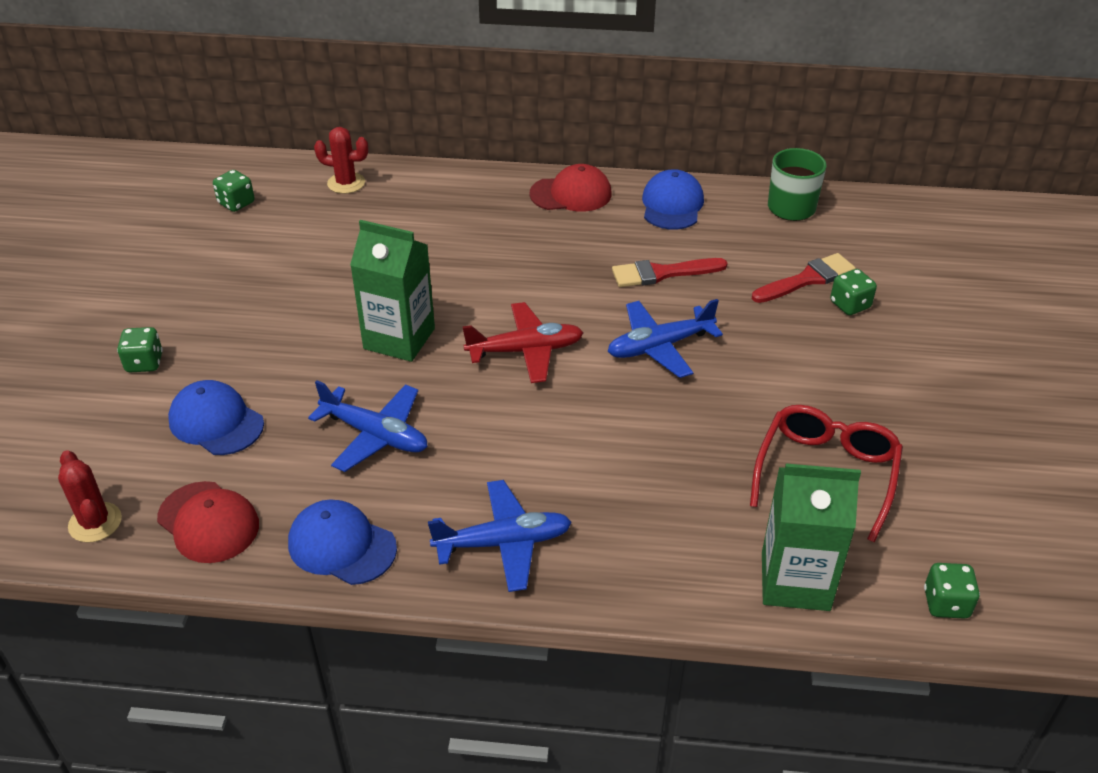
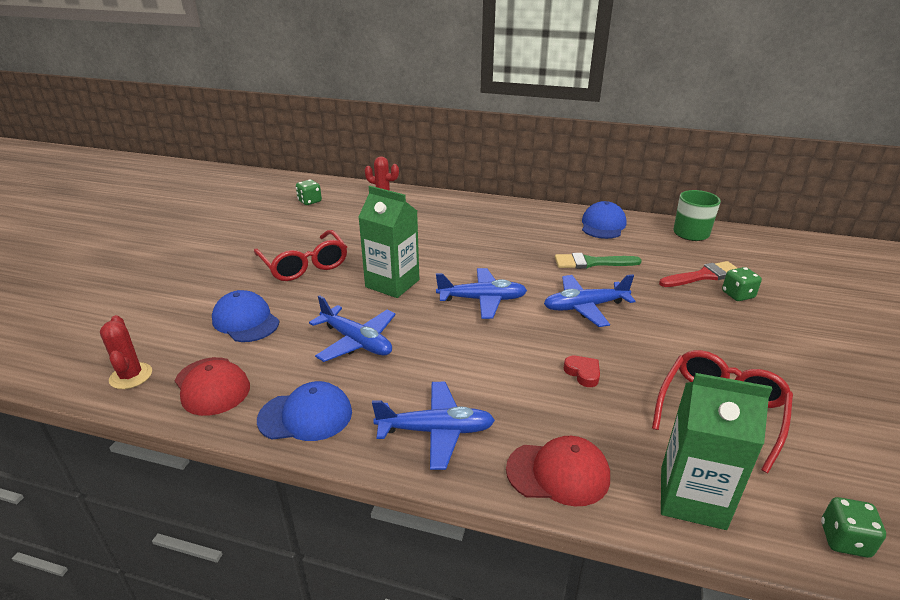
camera: 10 degrees right, 10 degrees down
green dice [117,327,163,372] -> none
blue cap [288,499,397,585] -> blue cap turned 135 degrees clockwise [257,381,352,441]
red plane [462,302,583,383] -> blue plane [436,268,527,319]
red cap [529,164,612,212] -> red cap moved to [506,436,610,506]
red brush [612,258,728,287] -> green brush [555,253,642,269]
none -> red glasses [254,230,347,281]
none -> red heart [564,356,600,387]

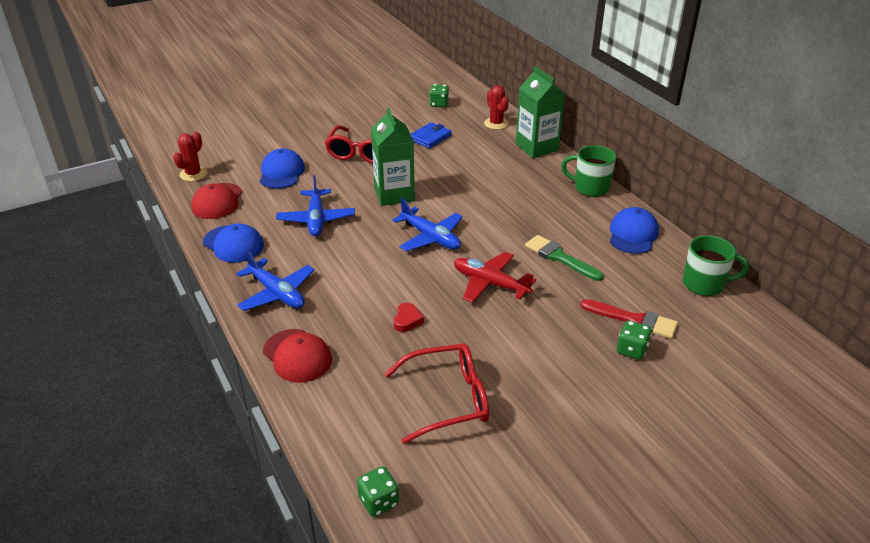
camera: 45 degrees right, 5 degrees up
blue plane [544,274,636,327] -> red plane [454,252,536,303]
blue cap [582,201,626,239] -> blue cap turned 45 degrees counterclockwise [610,207,659,254]
green carton [661,373,772,530] -> green carton moved to [516,66,565,158]
none -> blue wallet [410,122,452,149]
none -> green mug [561,145,616,197]

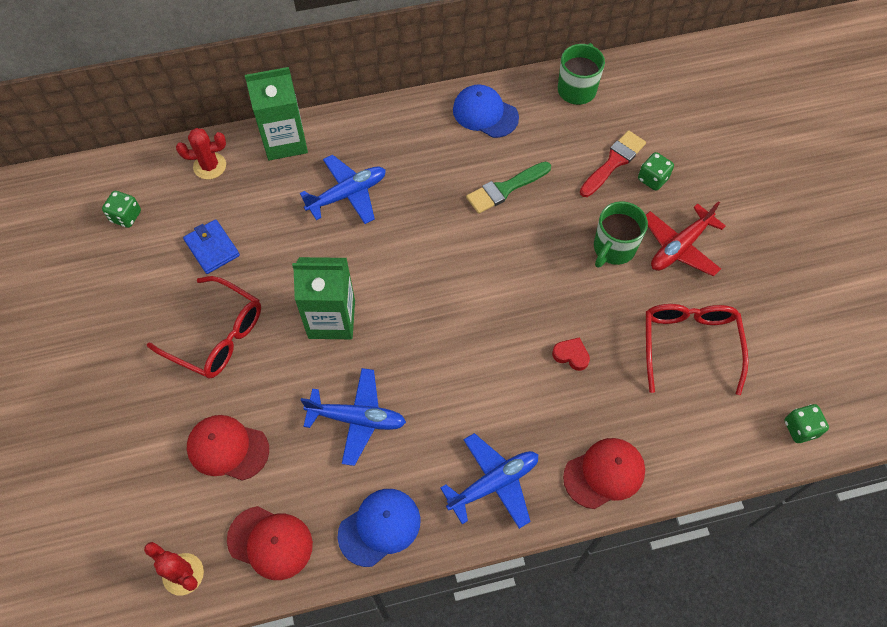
camera: 75 degrees left, 25 degrees up
blue cap [260,148,305,189] -> red cap [187,415,269,481]
blue plane [392,198,463,252] -> blue plane moved to [300,155,386,224]
red plane [454,252,536,303] -> red plane moved to [646,201,726,277]
green mug [561,145,616,197] -> green mug moved to [594,201,648,268]

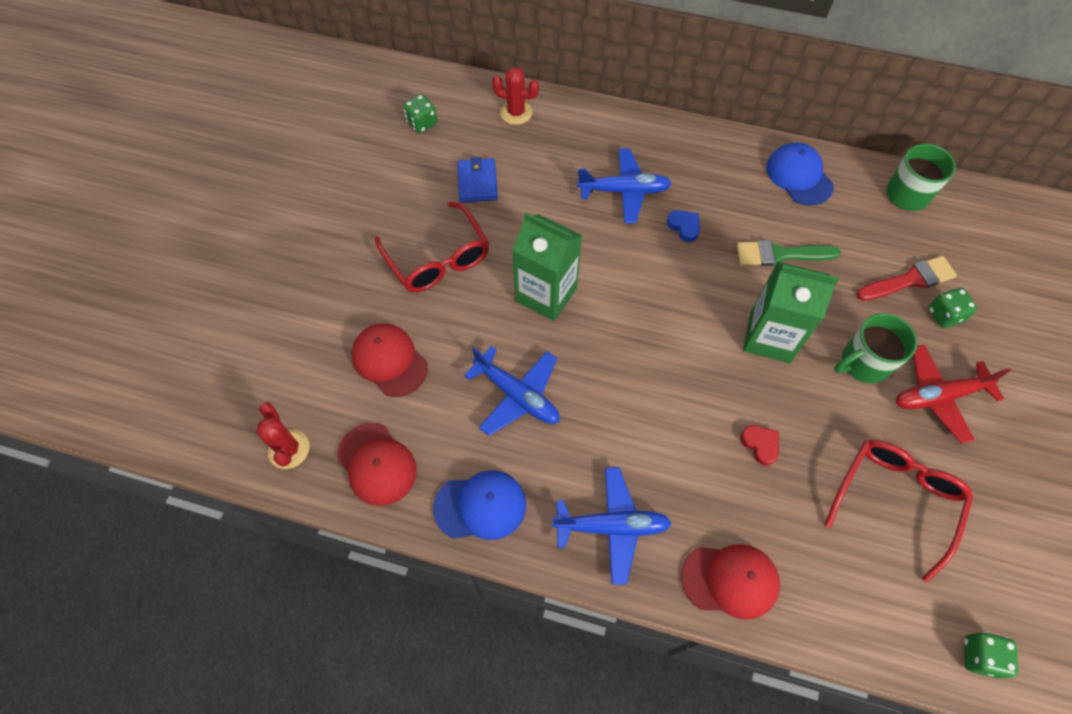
camera: 30 degrees right, 0 degrees up
green carton [245,67,308,160] -> green carton moved to [743,262,839,363]
none -> blue heart [667,210,700,242]

